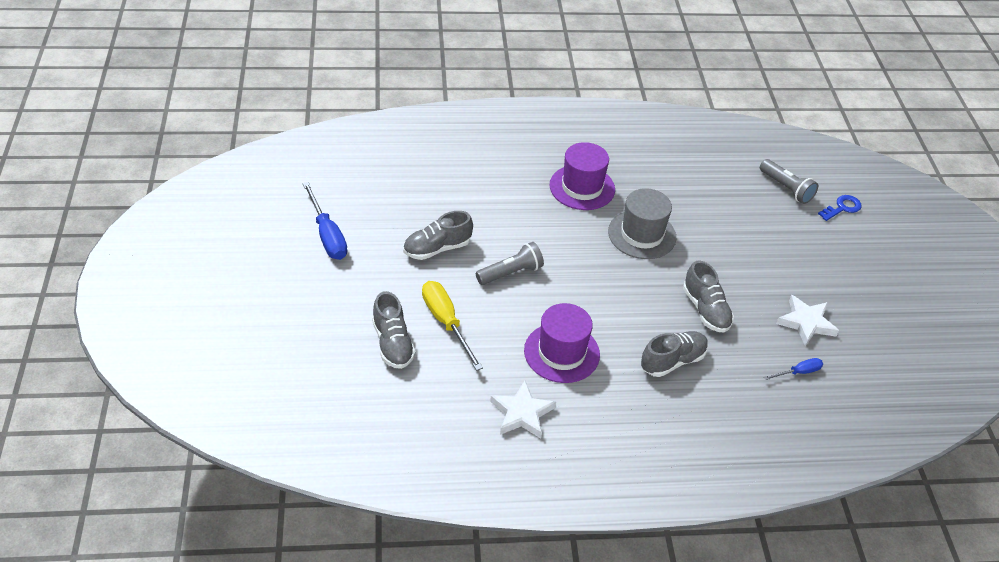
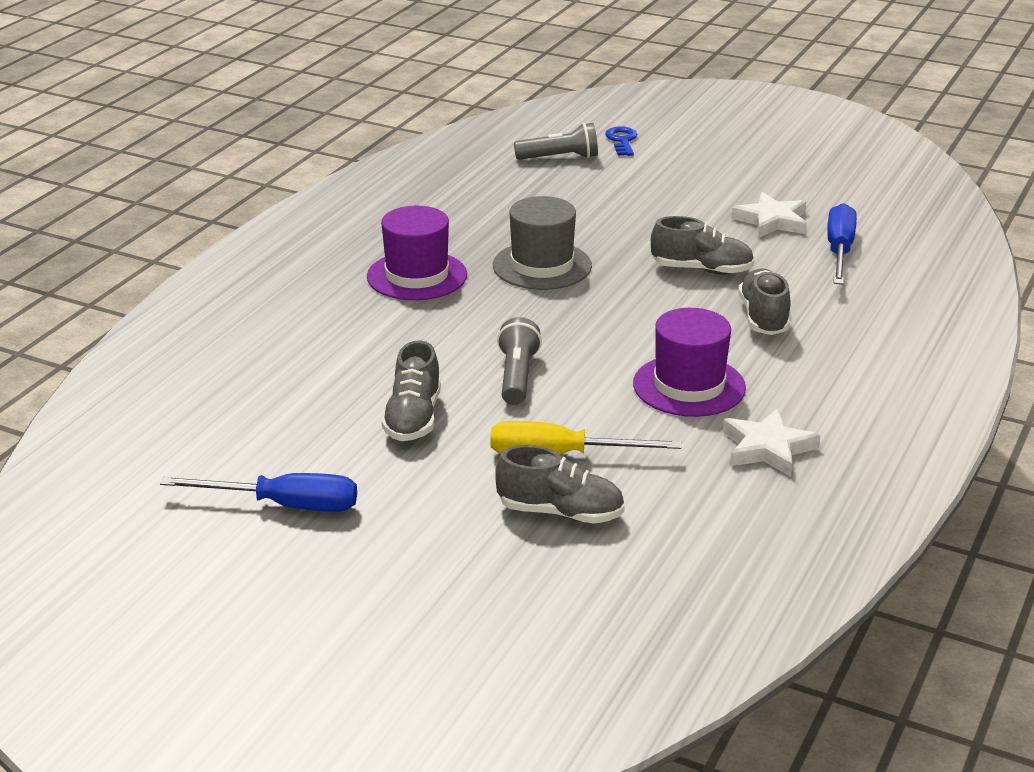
camera: 55 degrees left, 15 degrees down
blue screwdriver [764,358,823,380] -> blue screwdriver [827,203,857,284], size x1.84

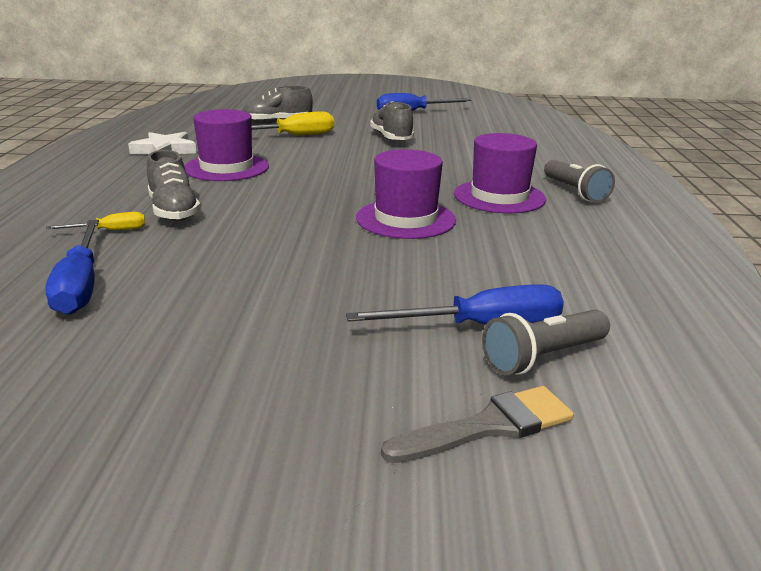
camera: 155 degrees right, 5 degrees down
grey hat [493,196,592,290] -> purple hat [356,149,456,239]
grey flashlight [497,317,542,405] -> grey flashlight moved to [544,160,615,202]
blue key [605,126,637,156] -> grey brush [381,386,574,463]
grey shoe [651,216,754,275] -> none
white star [731,192,807,238] -> none
none -> yellow screwdriver [46,212,145,230]
none -> blue screwdriver [346,284,564,325]

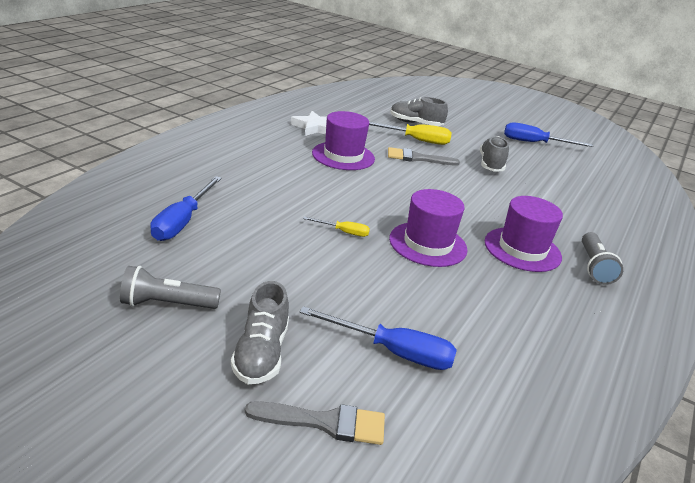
camera: 25 degrees right, 5 degrees up
yellow screwdriver [46,212,145,230] -> yellow screwdriver moved to [303,217,370,237]
grey shoe [147,150,201,221] -> grey shoe moved to [231,281,289,384]
grey flashlight [482,310,610,375] -> grey flashlight moved to [120,266,221,309]
none -> grey brush [388,147,460,166]

